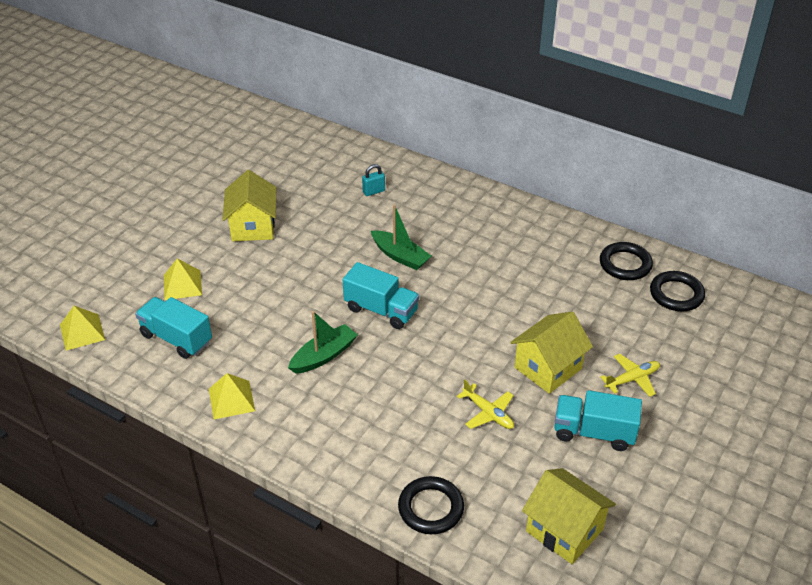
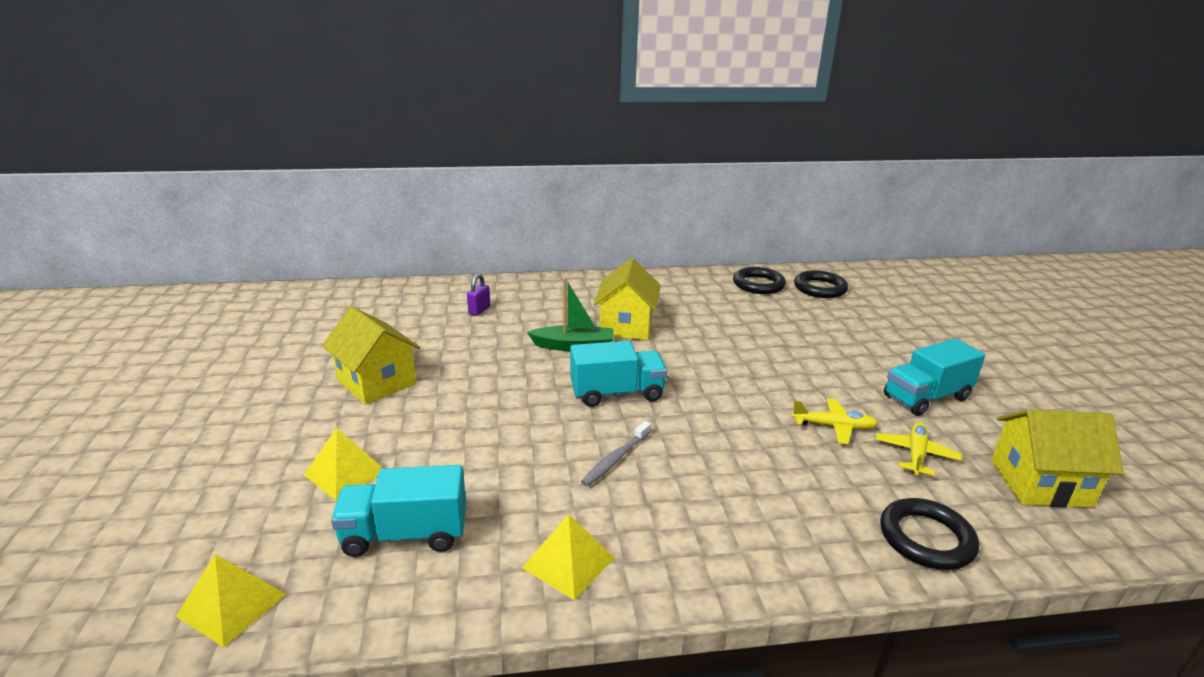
camera: 40 degrees left, 15 degrees down
green boat [288,311,358,374] -> grey toothbrush [581,421,651,486]
turquoise padlock [362,164,385,196] -> purple padlock [467,274,490,316]
yellow house [510,311,593,394] -> yellow house moved to [594,258,661,340]
yellow plane [600,354,660,397] -> yellow plane moved to [876,422,962,476]

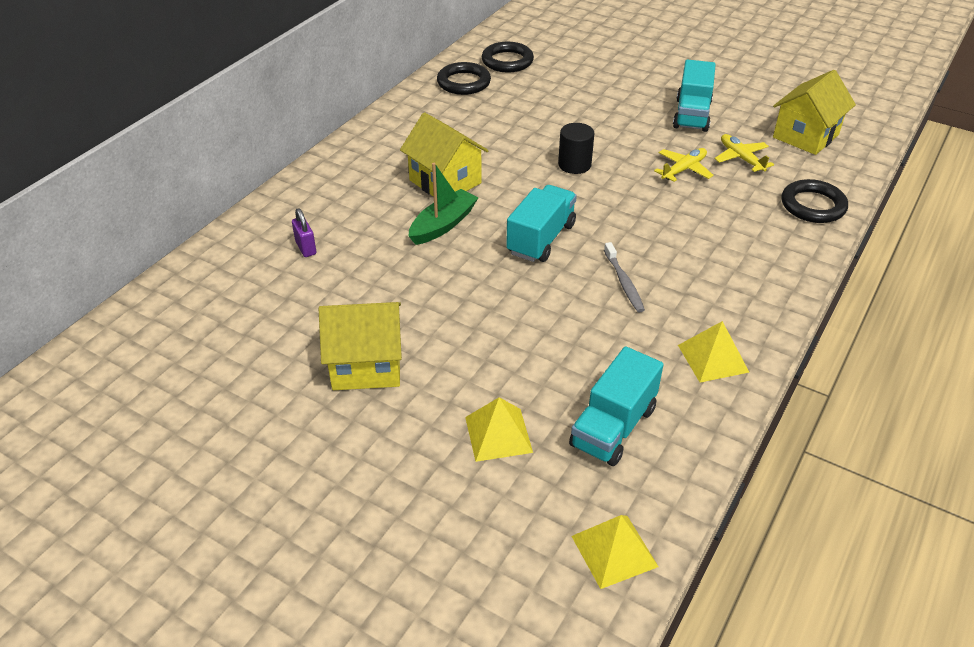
camera: 50 degrees left, 15 degrees up
none -> black cylinder [558,123,594,174]

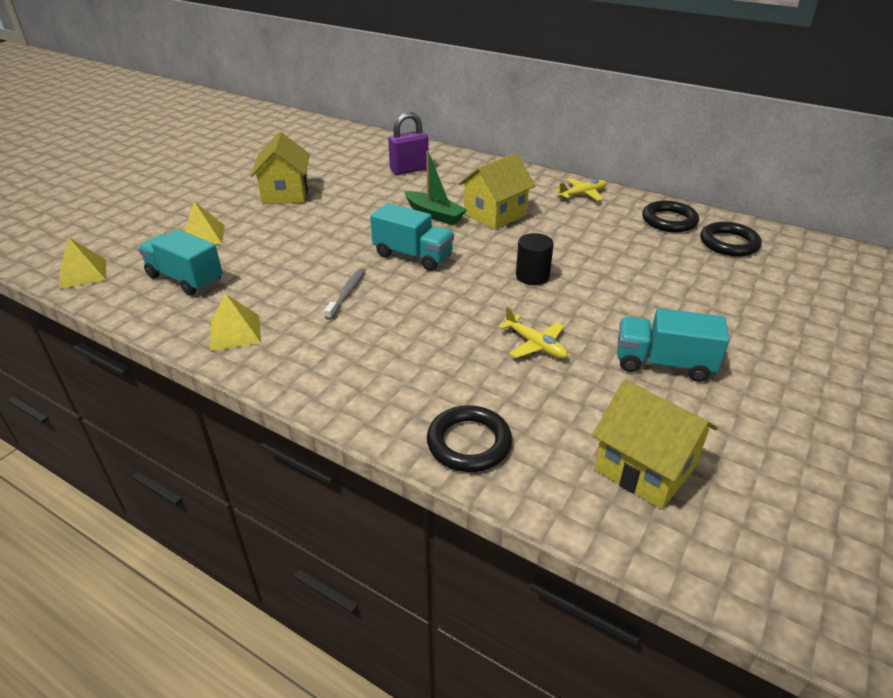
camera: 90 degrees right, 5 degrees down
purple padlock [292,208,316,257] -> purple padlock [388,112,429,175], size x1.74
grey toothbrush [604,242,645,313] -> grey toothbrush turned 120 degrees clockwise [324,268,366,320]
yellow plane [714,134,774,172] -> yellow plane moved to [555,178,607,201]

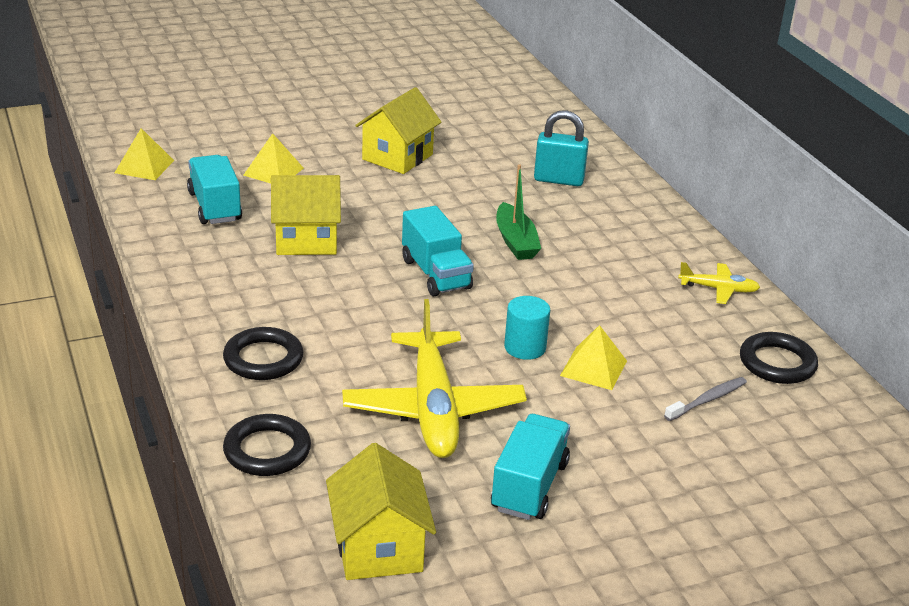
camera: 35 degrees right, 5 degrees down
yellow pyramid [210,294,261,351] -> yellow pyramid moved to [560,325,627,390]
grey toothbrush [324,268,366,320] -> grey toothbrush moved to [664,377,747,421]
purple padlock [388,112,429,175] -> turquoise padlock [534,110,589,186]
yellow house [458,153,535,230] -> yellow house moved to [271,175,341,255]
yellow plane [498,307,568,359] -> yellow plane [342,299,527,458], size x2.15
black cylinder [516,233,554,285] -> turquoise cylinder [504,296,550,360]
turquoise truck [617,308,729,382] -> turquoise truck turned 60 degrees clockwise [491,414,570,520]
black ring [700,222,762,257] -> black ring moved to [223,327,303,380]

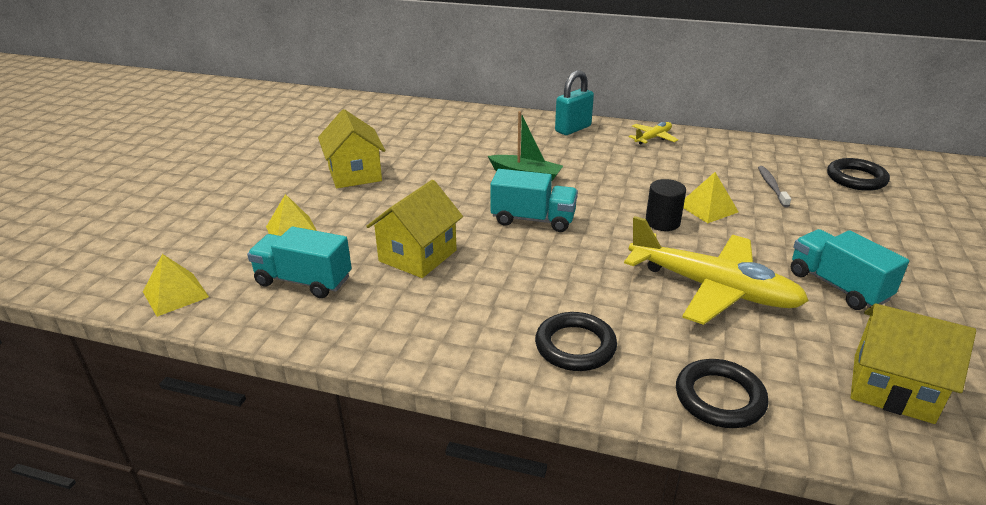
camera: 50 degrees left, 0 degrees up
turquoise cylinder [504,296,550,360] -> black cylinder [646,179,686,231]
turquoise padlock [534,110,589,186] -> turquoise padlock moved to [555,70,594,135]
black ring [740,332,818,384] -> black ring moved to [827,158,890,191]

